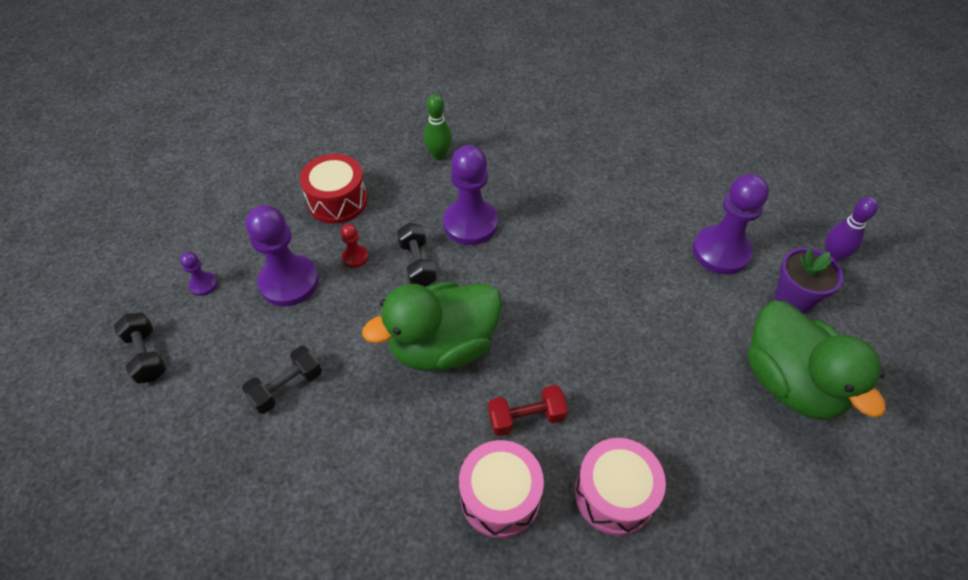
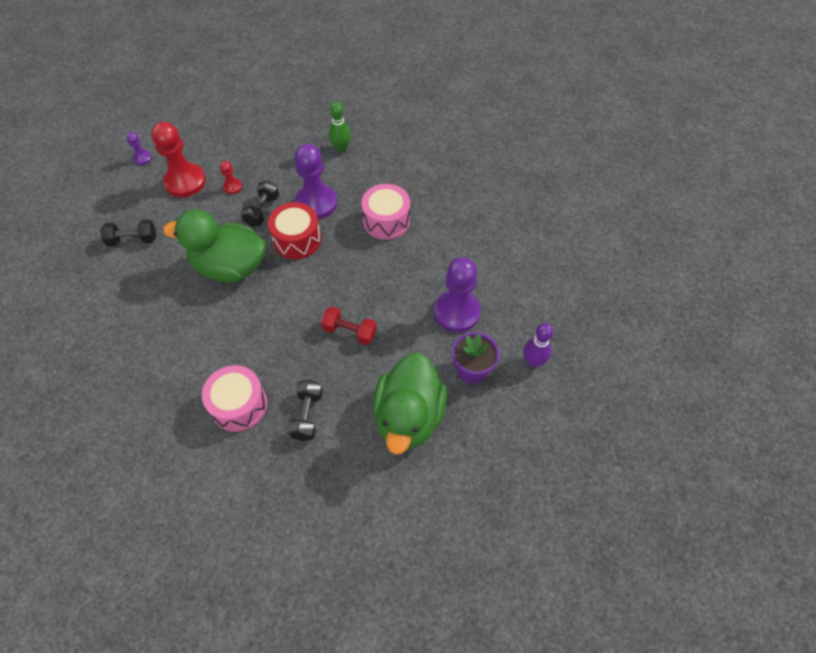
camera: 35 degrees right, 5 degrees up
black dumbbell [114,313,166,384] -> black dumbbell moved to [288,380,322,441]
purple pawn [246,205,319,307] -> red pawn [151,122,206,197]
red drum [300,154,368,224] -> red drum moved to [268,202,321,259]
pink drum [459,440,544,538] -> pink drum moved to [361,184,410,240]
red dumbbell [488,385,568,436] -> red dumbbell moved to [321,306,377,345]

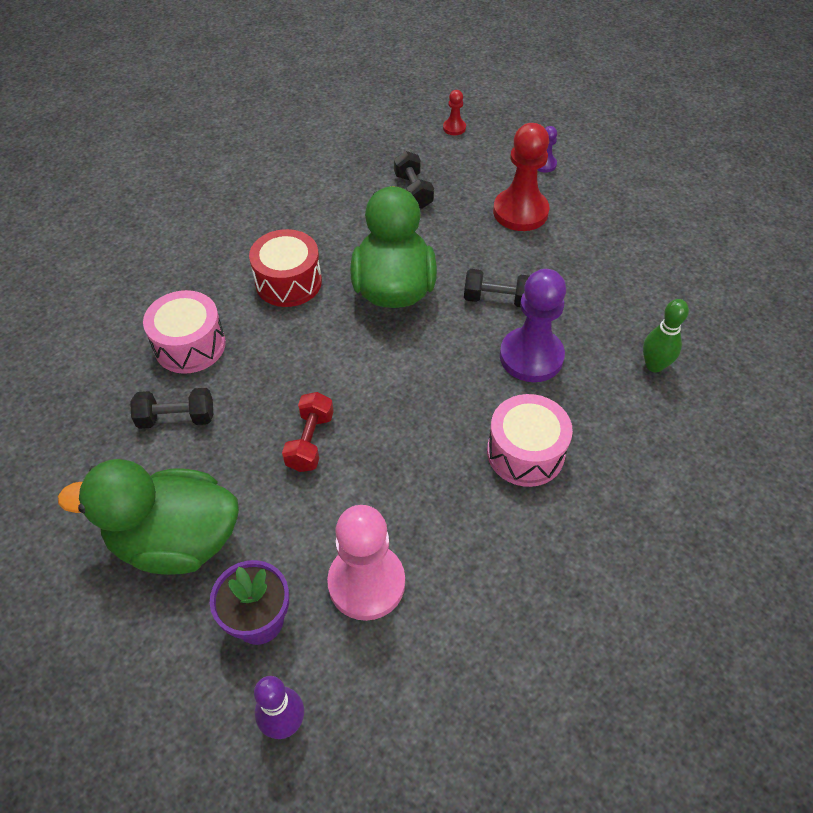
camera: 80 degrees right, 5 degrees down
red pawn [220,161,242,194] -> red pawn moved to [443,90,466,135]
red drum [268,202,321,259] -> red drum moved to [249,229,322,307]
purple pawn [434,257,481,332] -> pink pawn [327,505,405,621]

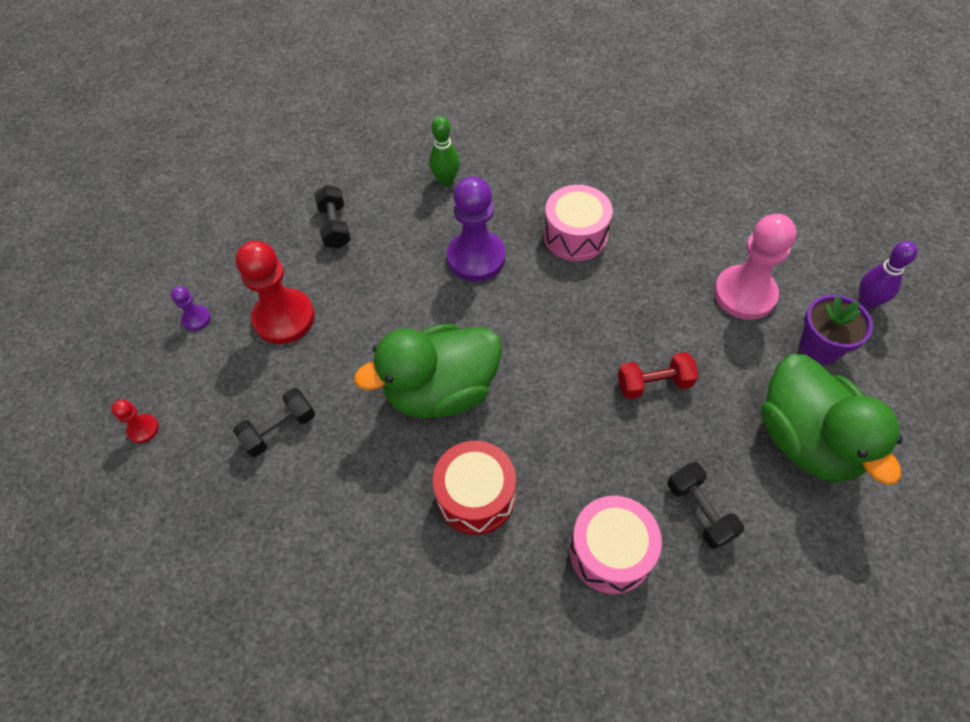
camera: 110 degrees left, 5 degrees up
black dumbbell [464,269,529,307] -> black dumbbell moved to [314,185,351,249]

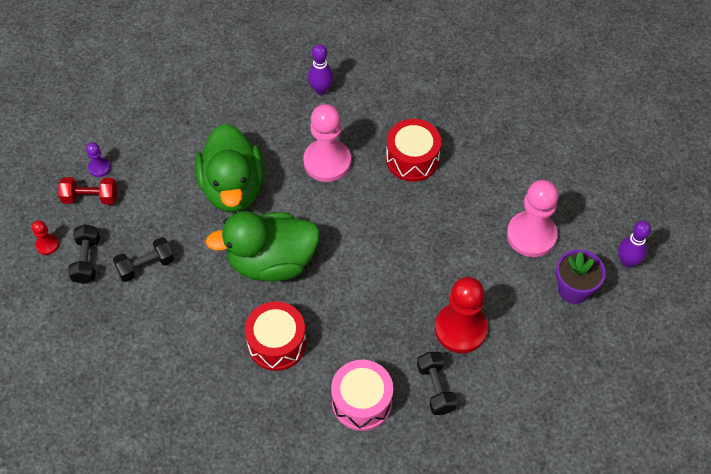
camera: 10 degrees right, 0 degrees up
red pawn [235,241,315,344] -> red pawn moved to [435,277,488,353]
black dumbbell [314,185,351,249] -> black dumbbell moved to [68,224,100,284]
green bowling pin [429,116,460,186] -> purple bowling pin [308,44,334,95]
purple pawn [447,176,505,282] -> pink pawn [303,104,351,182]
pink drum [544,185,613,261] -> red drum [386,119,441,182]
red dumbbell [618,352,699,399] -> red dumbbell moved to [58,177,117,204]
green duck [761,354,903,485] -> green duck moved to [195,123,264,212]

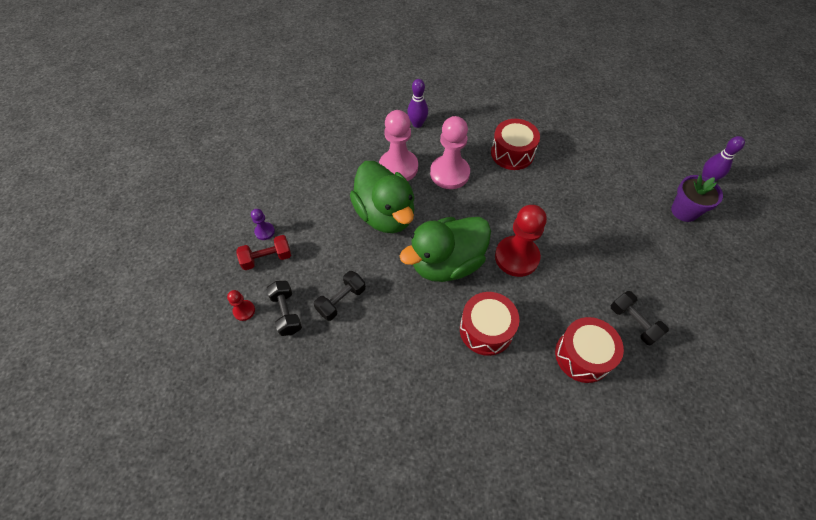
camera: 20 degrees left, 0 degrees up
pink drum [331,360,393,431] -> red drum [555,317,624,383]
red pawn [435,277,488,353] -> red pawn moved to [495,205,547,277]
pink pawn [507,180,559,257] -> pink pawn moved to [379,110,418,181]

